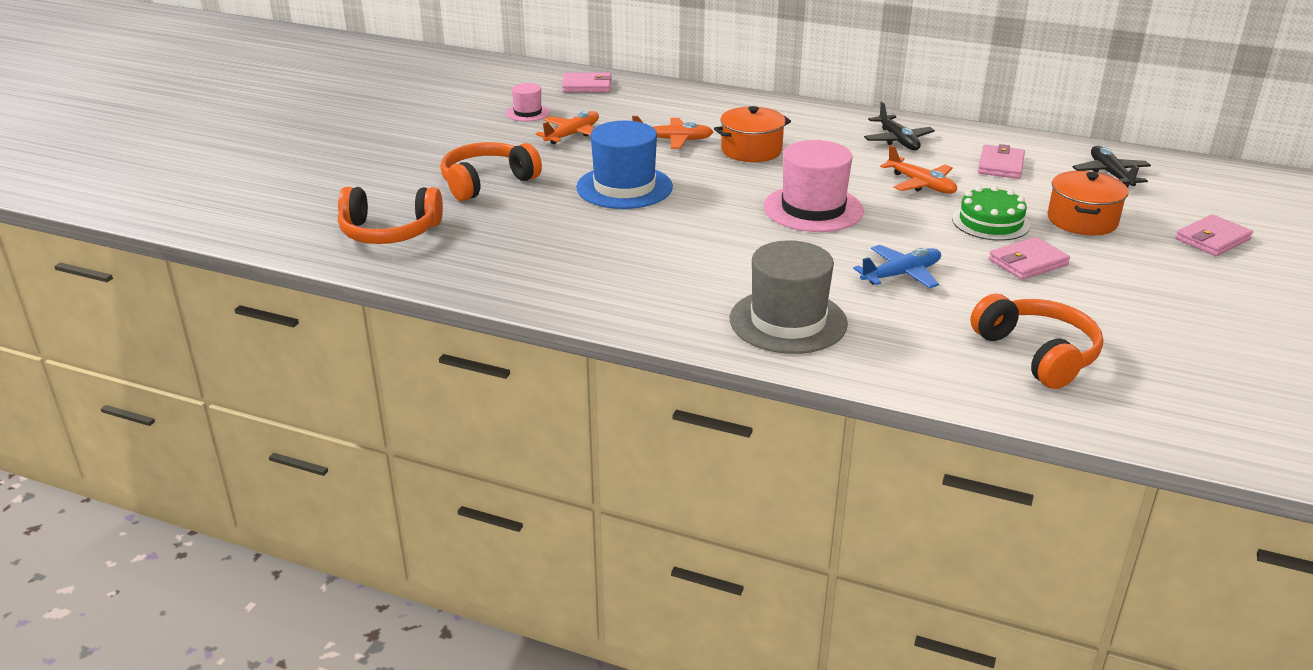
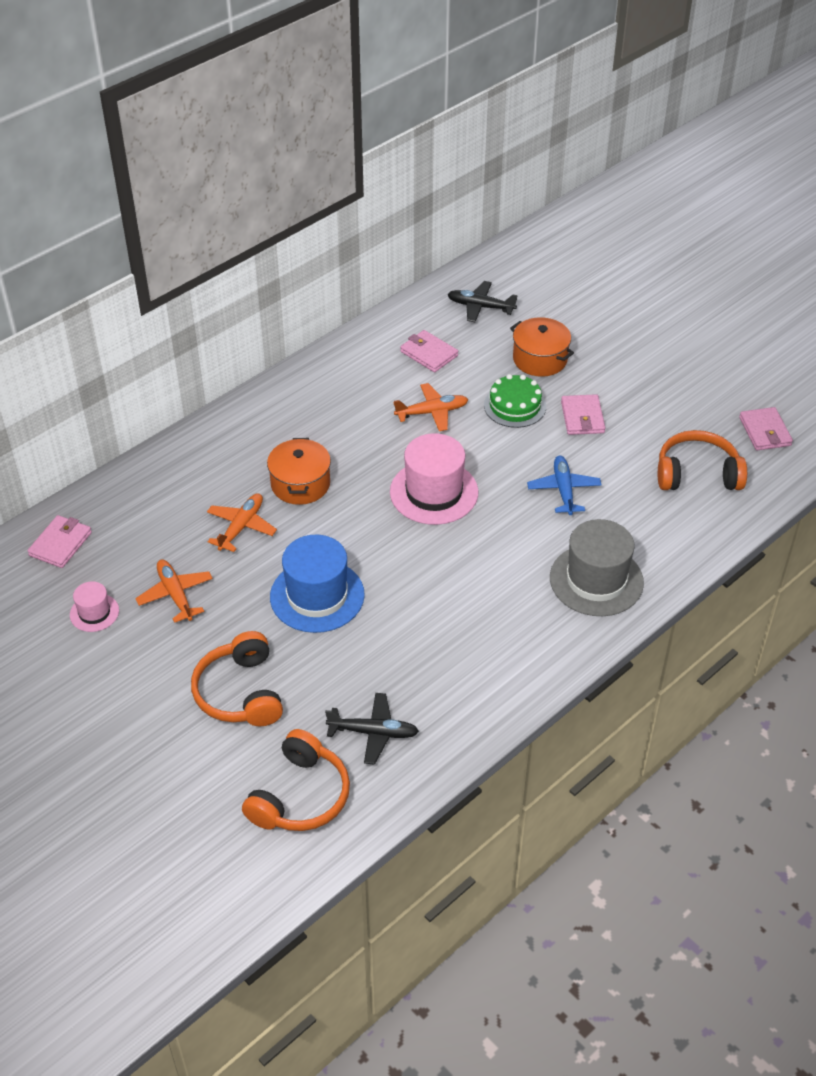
camera: 65 degrees left, 15 degrees up
black plane [864,101,935,150] -> black plane moved to [325,693,419,765]
pink wallet [1175,214,1253,256] -> pink wallet moved to [739,407,793,451]

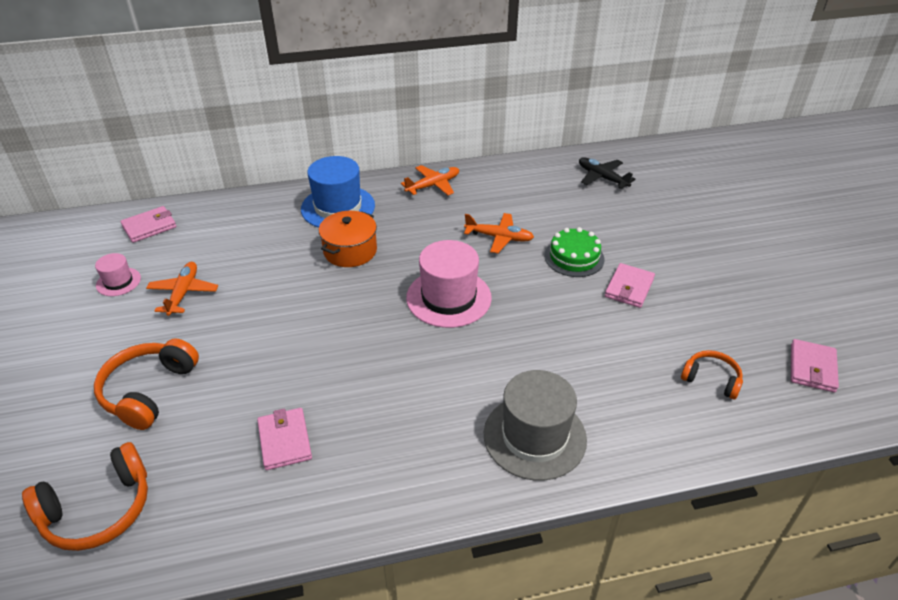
camera: 30 degrees right, 5 degrees down
orange plane [207,493,277,552] -> orange plane moved to [401,165,459,195]
blue hat [270,535,365,633] -> blue hat moved to [301,156,375,228]
black plane [325,693,419,765] -> none
pink wallet [400,330,458,372] -> pink wallet moved to [257,408,312,470]
orange pot [510,317,574,377] -> none
blue plane [527,456,601,515] -> none
orange headphones [658,430,747,490] -> orange headphones [681,350,743,399], size x0.60

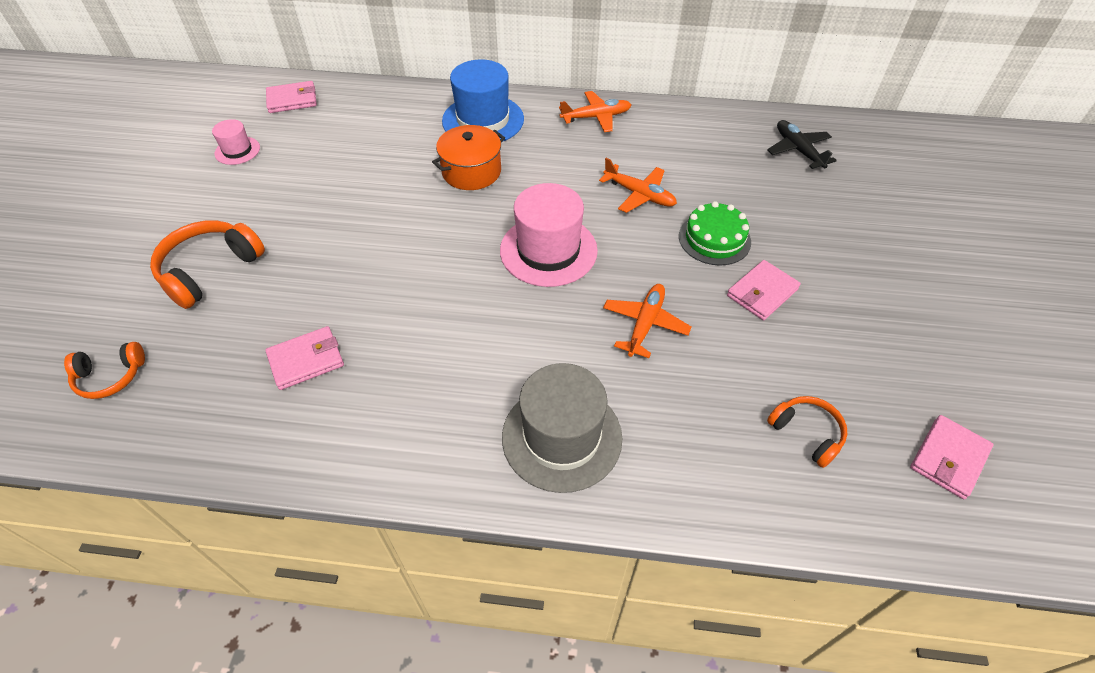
camera: 20 degrees right, 10 degrees up
orange headphones [22,442,148,551] -> orange headphones [64,342,145,399], size x0.60
orange plane [146,262,218,316] -> orange plane moved to [603,284,691,358]
pink wallet [257,408,312,470] -> pink wallet turned 60 degrees clockwise [265,326,344,390]

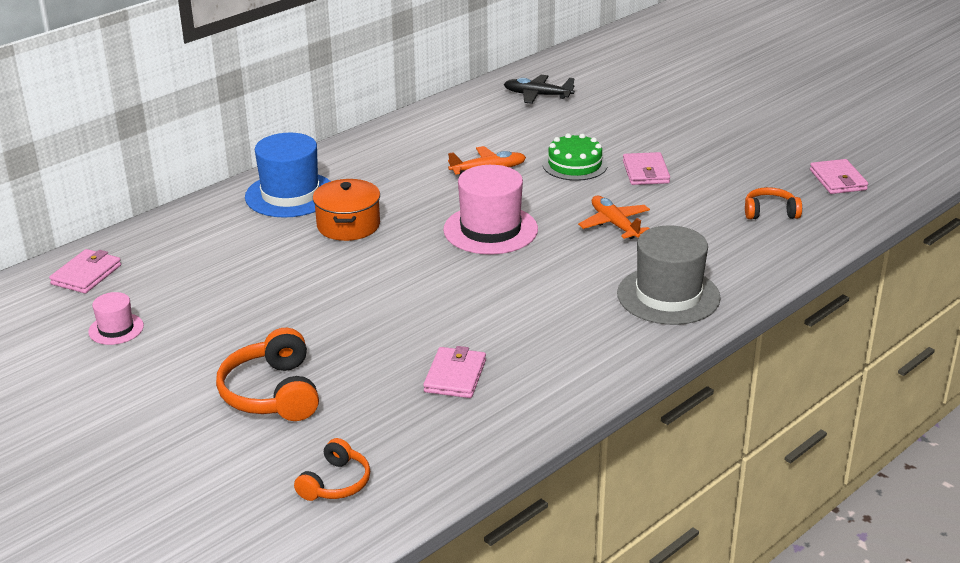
camera: 50 degrees left, 20 degrees down
orange plane [559,91,631,132] -> none

